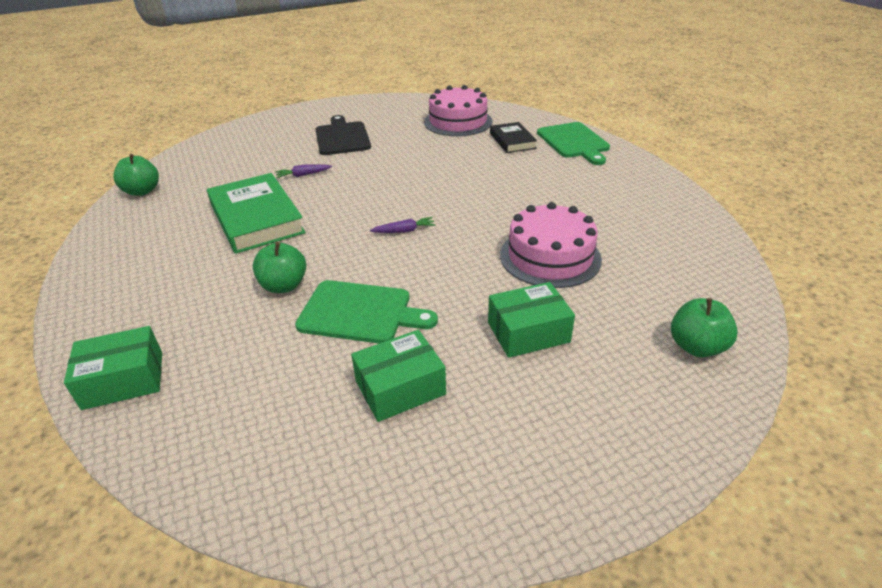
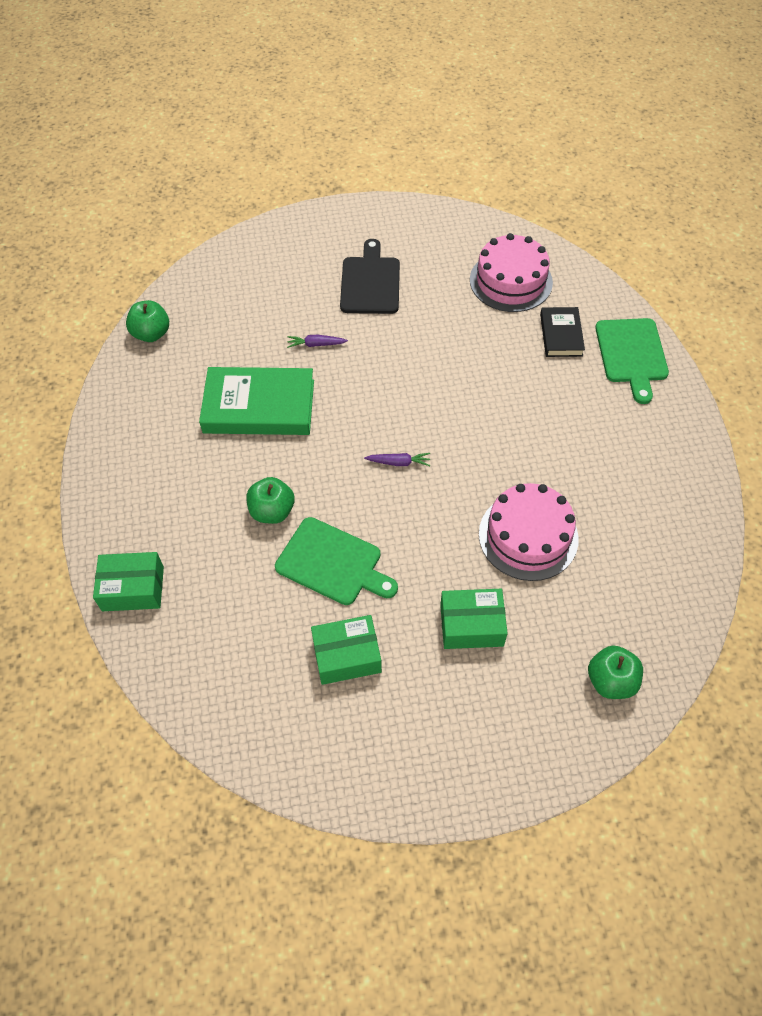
camera: 15 degrees right, 20 degrees up
green book [207,173,306,254] -> green book turned 75 degrees counterclockwise [199,367,314,435]

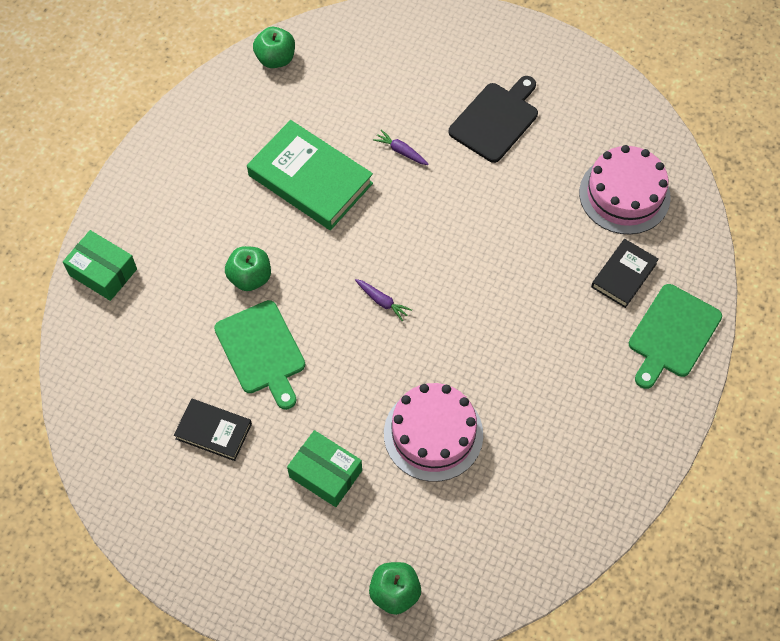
camera: 35 degrees right, 5 degrees up
green box [311,615,382,685] -> black book [174,399,252,461]

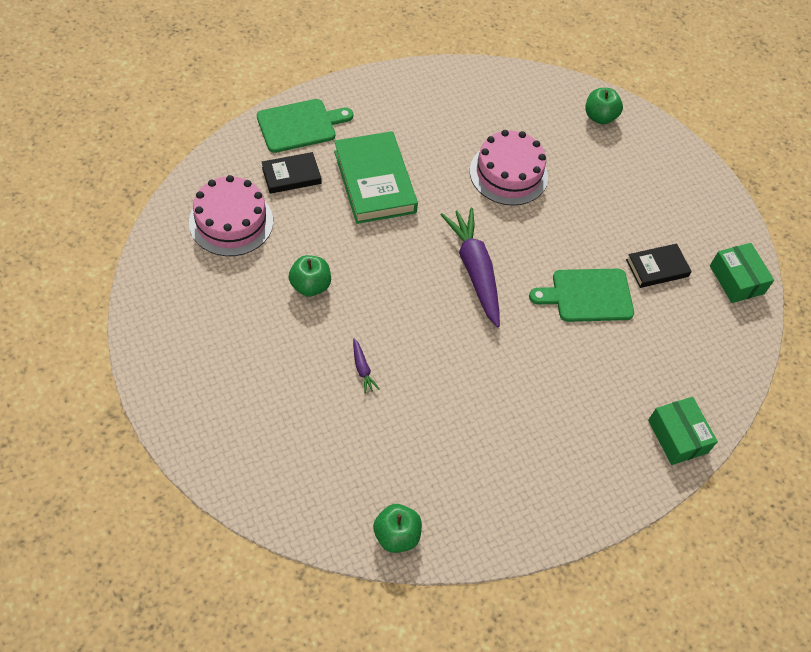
camera: 150 degrees left, 5 degrees down
black book [174,399,252,461] -> black book turned 75 degrees counterclockwise [626,243,692,288]
green cutting board [214,300,305,410] -> green cutting board turned 105 degrees counterclockwise [529,269,634,322]
green apple [225,246,271,291] -> green apple moved to [289,255,331,296]
green book [247,120,373,230] -> green book moved to [334,131,418,224]
green box [287,430,362,507] -> green box moved to [710,243,774,303]
purple carrot [355,279,412,322] -> purple carrot [440,208,500,327], size x2.39
black cutting board [448,76,538,163] -> none

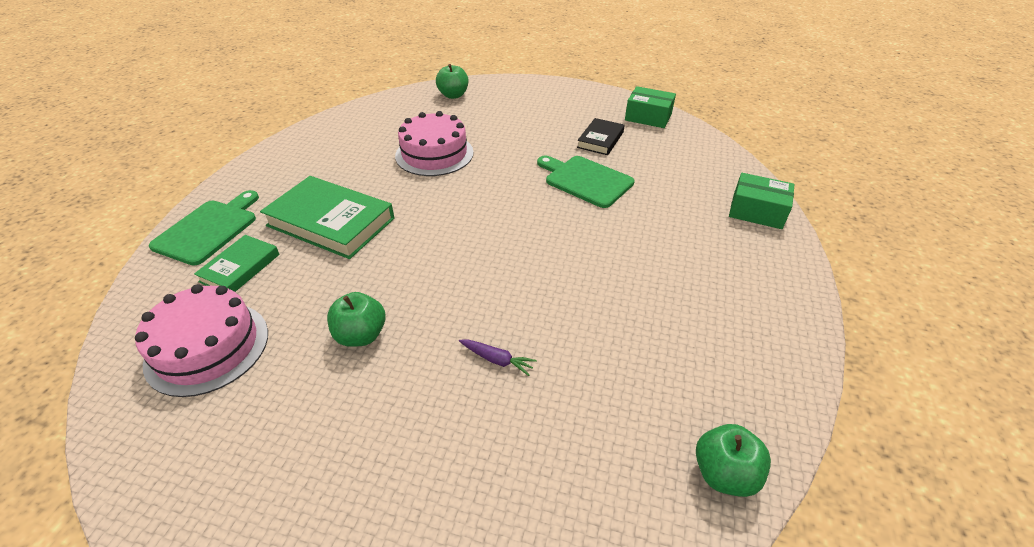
camera: 40 degrees left, 15 degrees down
black book [262,152,321,194] -> green book [194,235,280,292]
purple carrot [440,208,500,327] -> none
green cutting board [529,269,634,322] -> green cutting board turned 90 degrees clockwise [537,156,635,208]

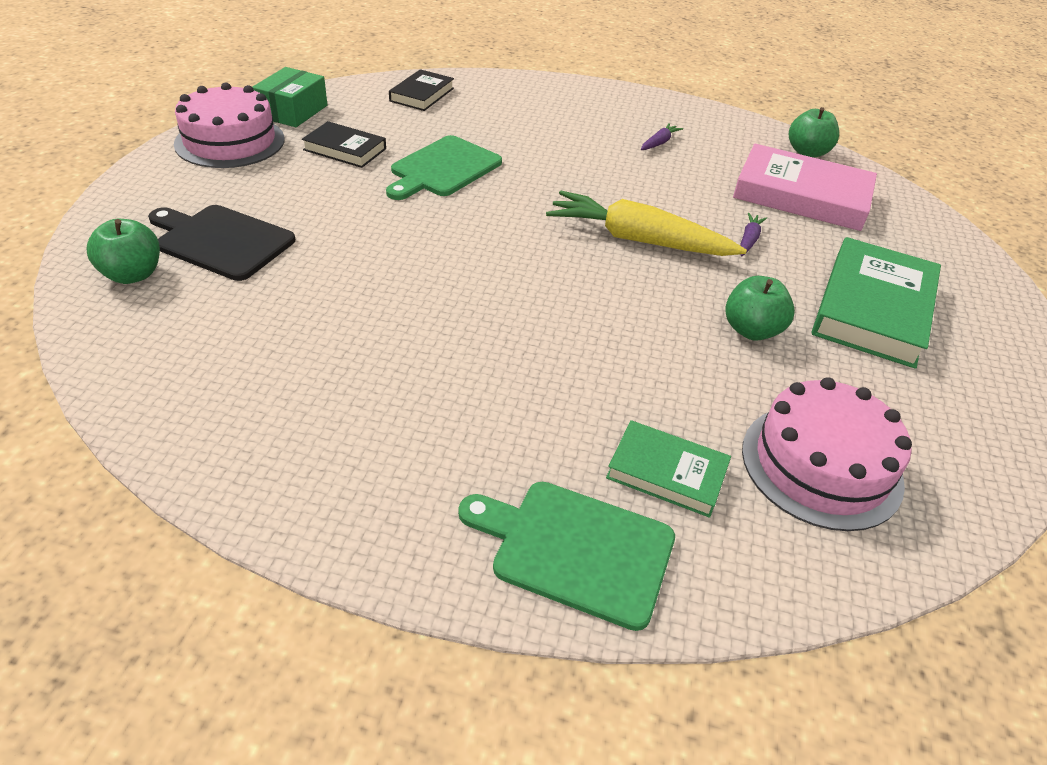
camera: 95 degrees left, 0 degrees up
green book [260,176,394,259] -> green book moved to [812,237,941,369]
pink cake [395,111,474,176] -> pink cake moved to [174,82,285,168]
green box [729,173,795,229] -> none
none -> black cutting board [148,205,295,281]
none -> black book [389,69,454,111]
none -> yellow carrot [546,191,747,256]
none -> purple carrot [641,123,683,150]
none -> pink book [733,144,877,231]

